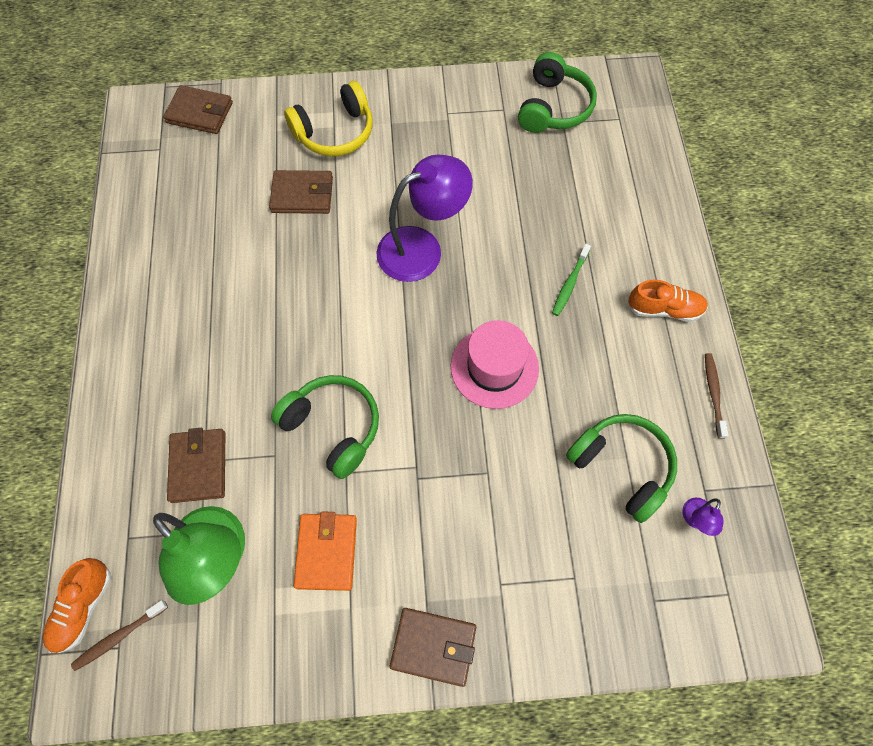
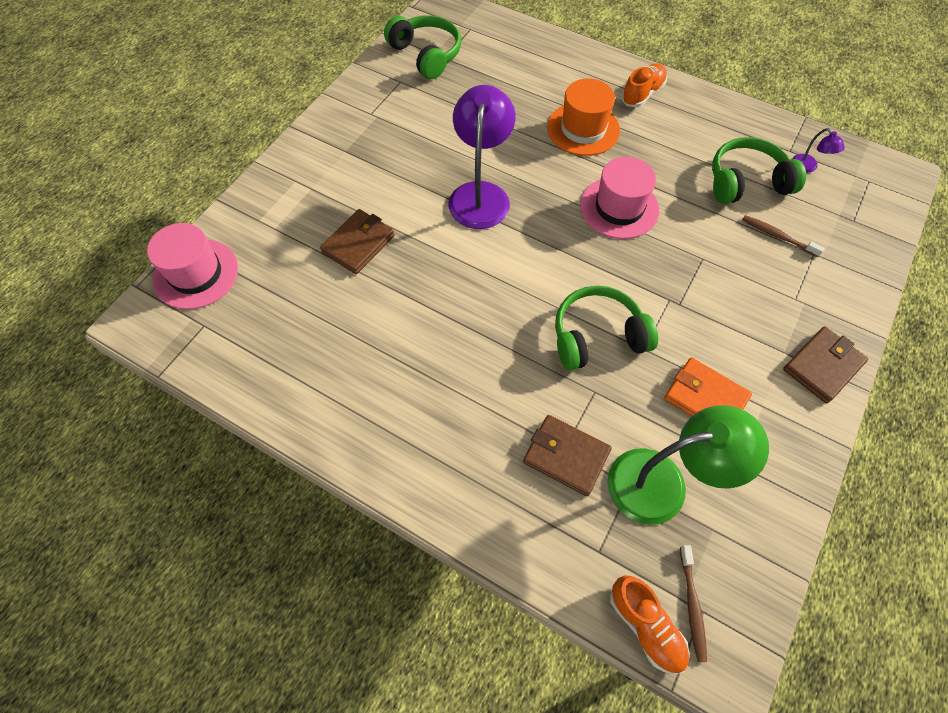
camera: 55 degrees left, 5 degrees down
brown wallet [163,85,233,134] -> pink hat [147,223,238,309]
yellow headphones [284,81,373,157] -> none
green toothbrush [552,244,591,316] -> orange hat [547,79,620,156]
brown toothbrush [705,353,728,439] -> brown toothbrush moved to [742,215,824,257]

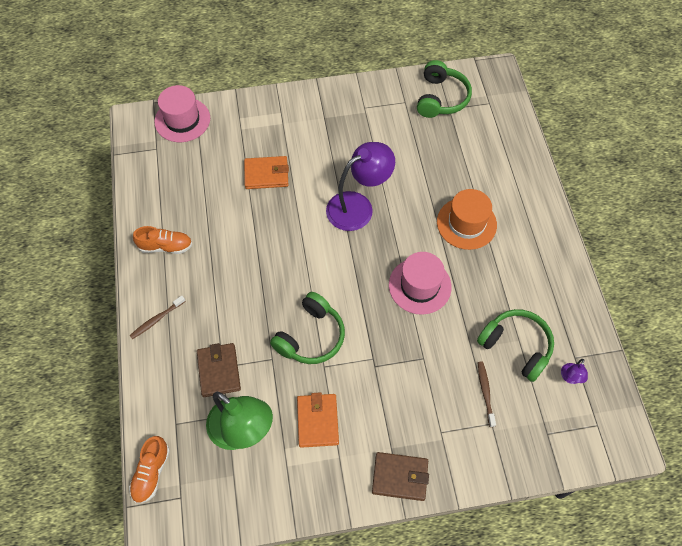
camera: 50 degrees right, 0 degrees up
brown wallet [320,209,395,274] -> orange wallet [244,156,289,189]
green headphones [555,286,658,371] -> green headphones turned 90 degrees clockwise [270,292,345,364]
orange shoe [621,63,667,107] -> orange shoe moved to [133,226,192,254]
brown toothbrush [680,545,707,662] -> brown toothbrush moved to [129,295,185,339]

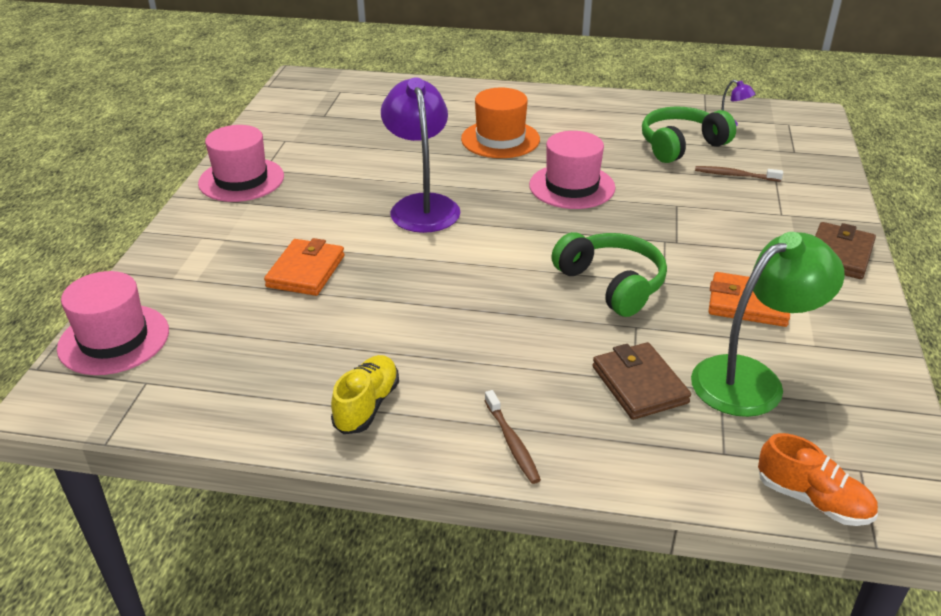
camera: 70 degrees left, 25 degrees down
orange shoe [133,226,192,254] -> yellow shoe [331,355,399,434]
brown wallet [197,343,241,397] -> brown wallet turned 60 degrees clockwise [592,342,691,420]
green headphones [417,60,472,118] -> none
none -> pink hat [198,125,284,202]

